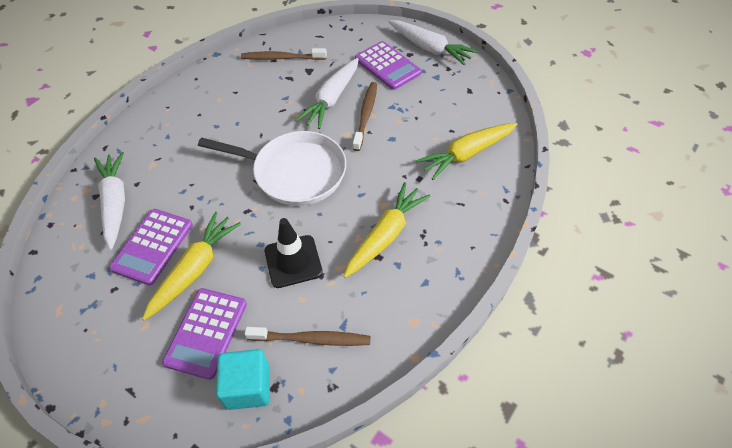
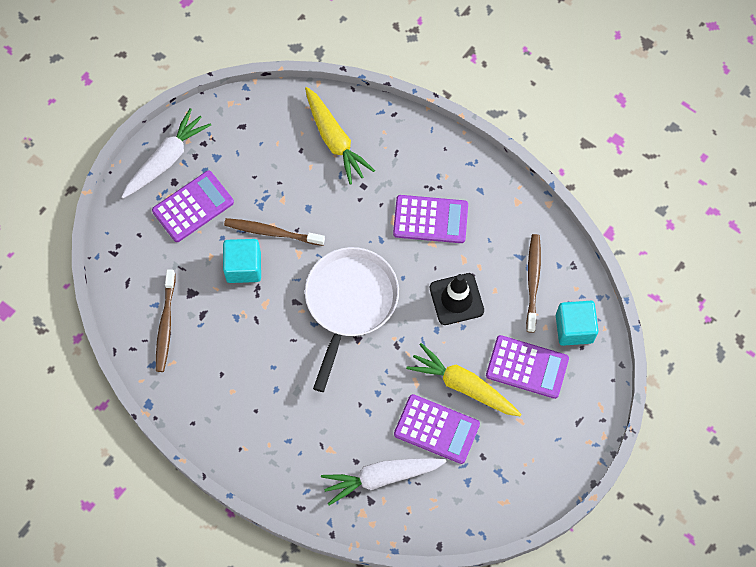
camera: 90 degrees left, 15 degrees up
white carrot [295,58,359,129] -> turquoise cube [223,239,261,283]
yellow carrot [343,182,430,278] -> purple calculator [393,195,468,243]

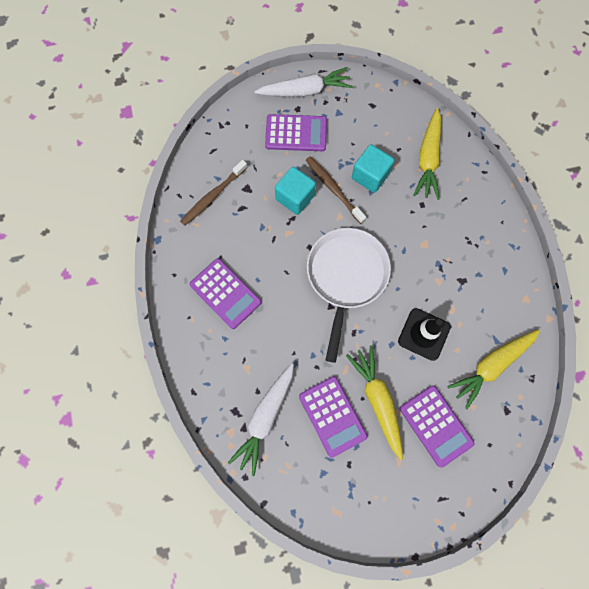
camera: 40 degrees right, 5 degrees up
white pan [305,247,399,392] -> white pan turned 45 degrees counterclockwise [307,228,391,363]
white carrot [321,458,447,505] -> white carrot turned 90 degrees counterclockwise [228,363,294,476]
purple calculator [393,195,468,243] -> purple calculator moved to [190,258,262,329]
brown toothbrush [526,234,541,333] -> yellow carrot [447,329,540,409]
turquoise cube [556,301,598,346] -> turquoise cube moved to [352,144,395,193]

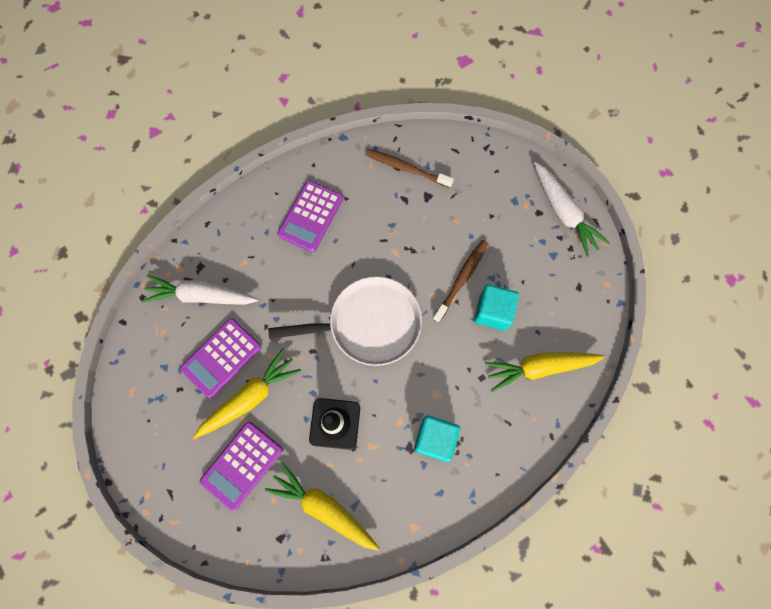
camera: 70 degrees right, 0 degrees up
purple calculator [265,114,327,151] -> none
turquoise cube [275,167,316,215] -> turquoise cube moved to [414,415,460,462]

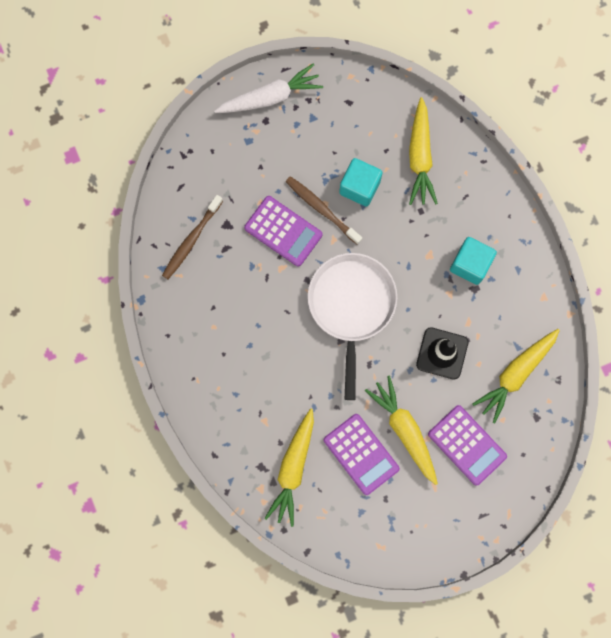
camera: 80 degrees left, 5 degrees up
white carrot [141,275,258,305] -> yellow carrot [265,408,314,527]
purple calculator [277,180,343,252] -> purple calculator moved to [244,196,323,267]

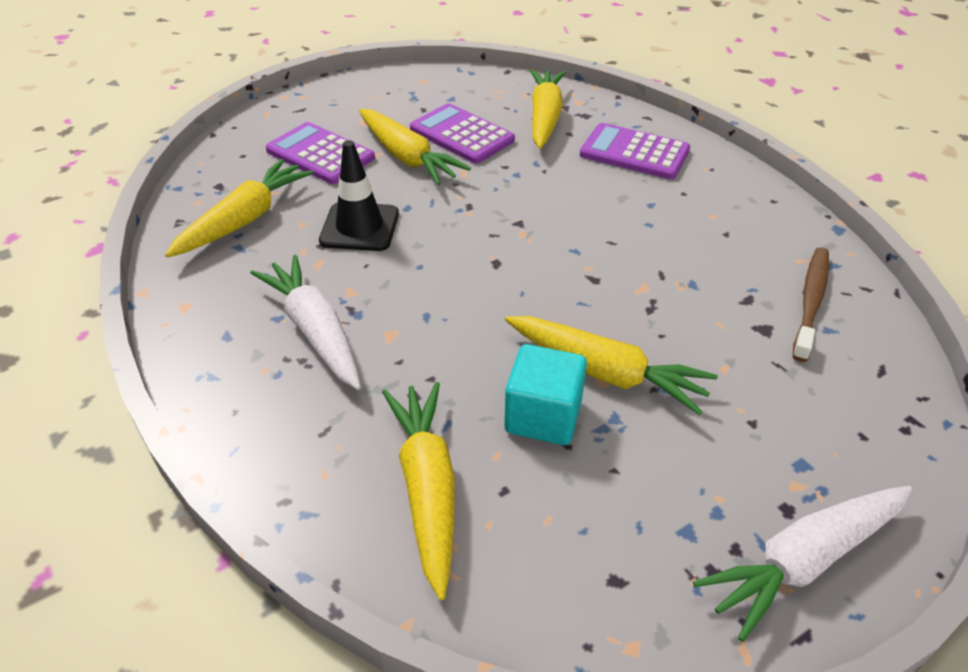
camera: 170 degrees right, 35 degrees down
purple calculator [244,196,323,267] -> purple calculator moved to [580,123,690,179]
brown toothbrush [286,176,362,245] -> yellow carrot [505,316,718,415]
white pan [308,253,397,400] -> none
turquoise cube [450,237,497,285] -> white carrot [251,255,361,390]

